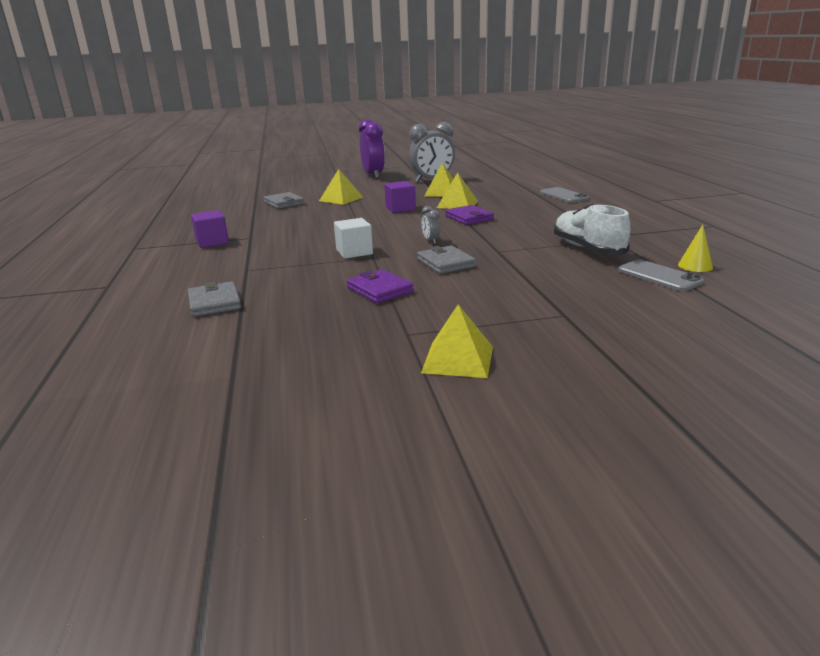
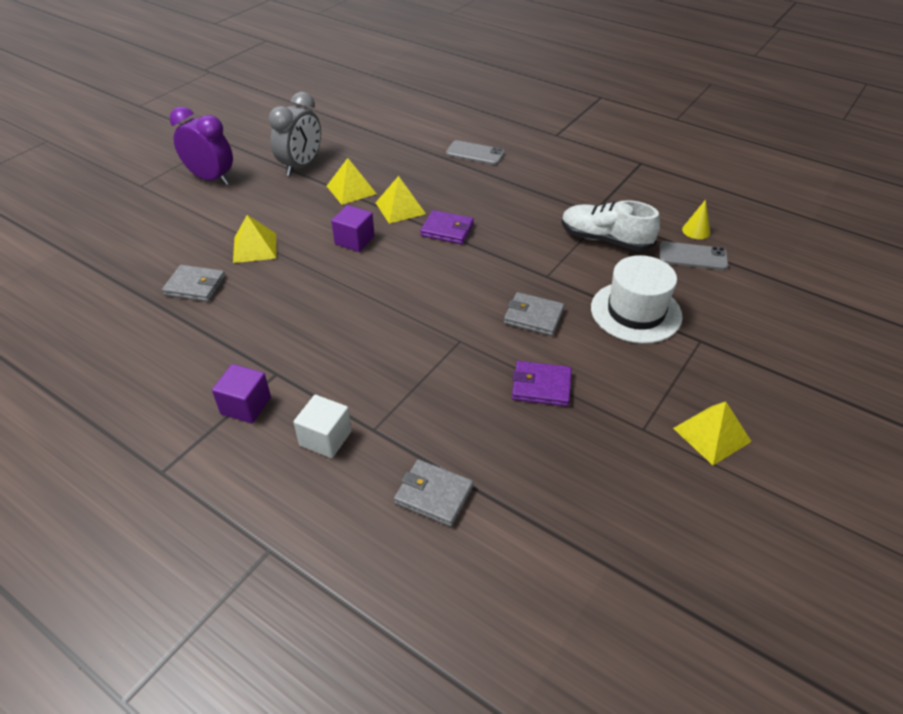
camera: 45 degrees left, 20 degrees up
white cube [334,218,373,259] -> white cube moved to [294,395,352,458]
grey clock [422,206,440,244] -> none
none -> white hat [591,255,683,344]

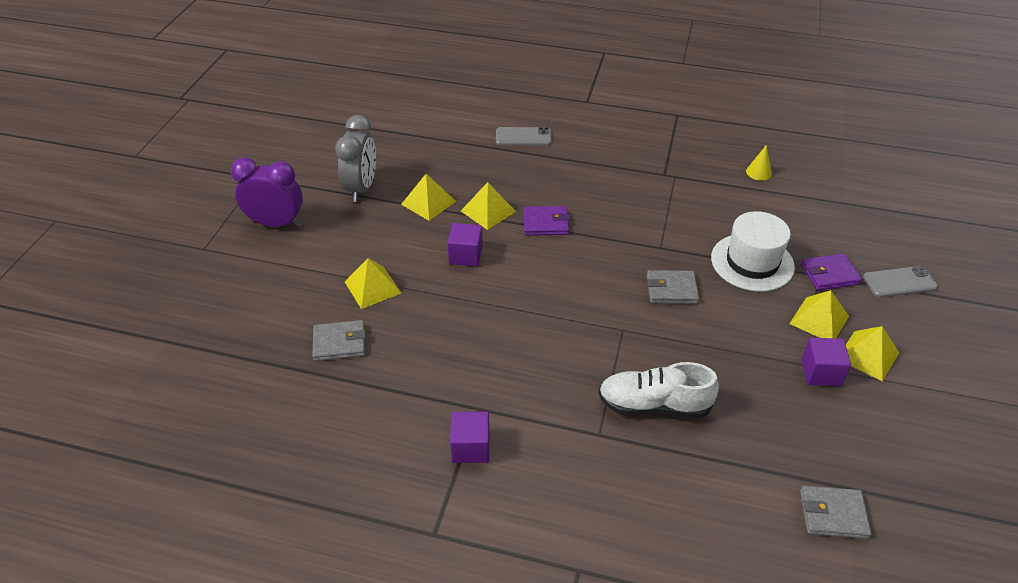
camera: 20 degrees left, 0 degrees up
white cube [294,395,352,458] -> none
grey wallet [394,459,473,527] -> grey wallet moved to [800,486,871,539]
purple wallet [512,361,572,407] -> purple wallet moved to [801,253,862,291]
white shoe [562,200,660,251] -> white shoe moved to [598,362,719,418]
grey phone [659,241,728,270] -> grey phone moved to [863,266,938,298]
none -> yellow pyramid [789,290,849,339]
none -> purple cube [801,337,851,386]

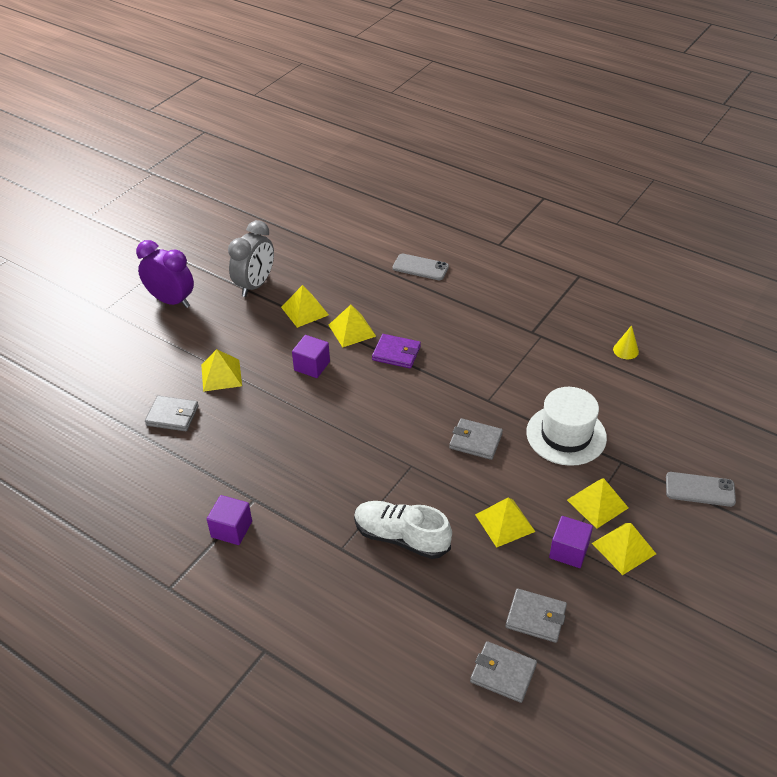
camera: 20 degrees right, 0 degrees up
purple wallet [801,253,862,291] -> none
none -> yellow pyramid [475,497,535,547]
none -> grey wallet [505,589,567,643]

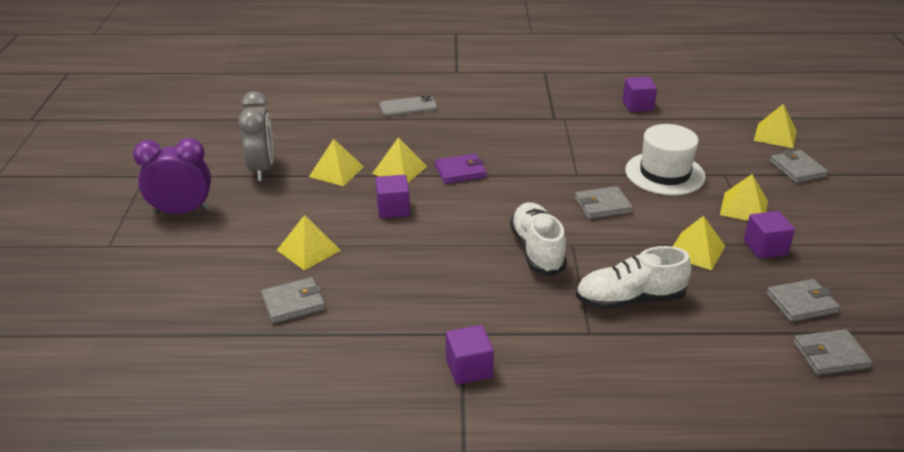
camera: 35 degrees left, 10 degrees down
yellow pyramid [592,523,656,575] -> yellow pyramid moved to [754,104,797,148]
yellow cone [613,325,639,359] -> purple cube [622,77,657,112]
grey phone [666,472,736,507] -> grey wallet [770,150,828,183]
none -> white shoe [510,202,567,276]

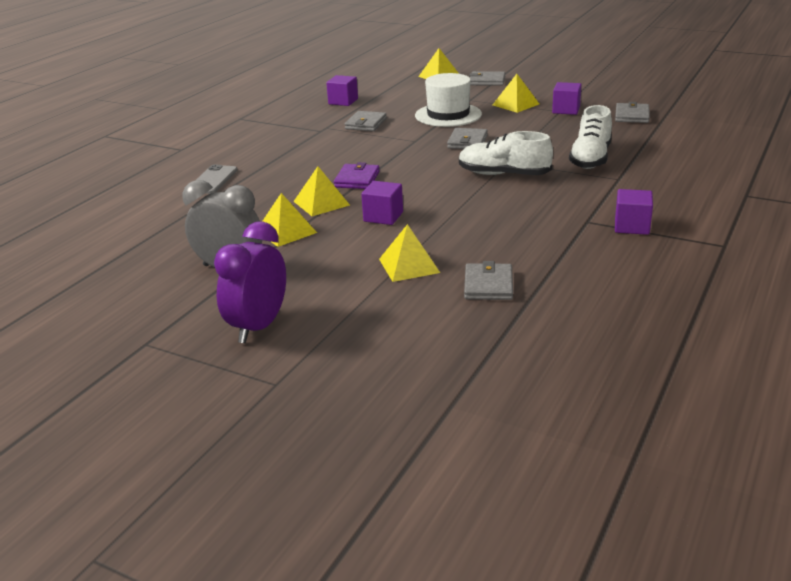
camera: 60 degrees left, 5 degrees down
yellow pyramid [672,215,725,270] -> none
grey wallet [793,329,872,375] -> grey wallet moved to [344,111,387,131]

